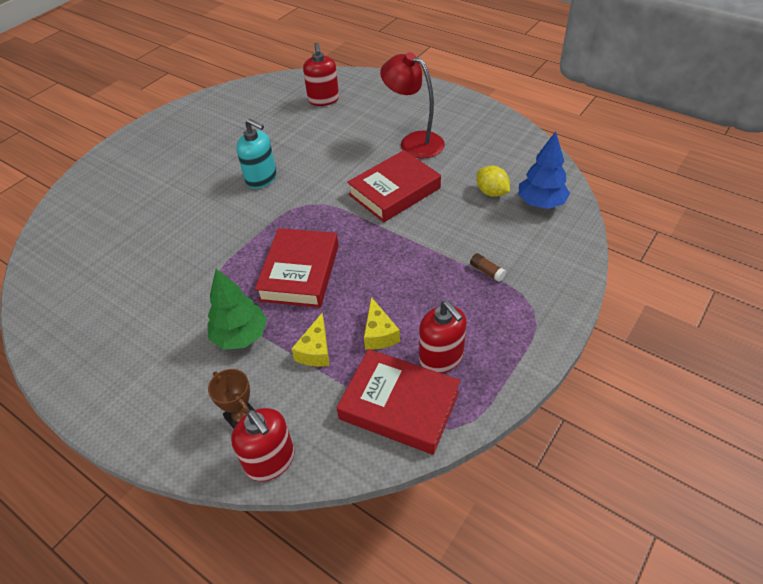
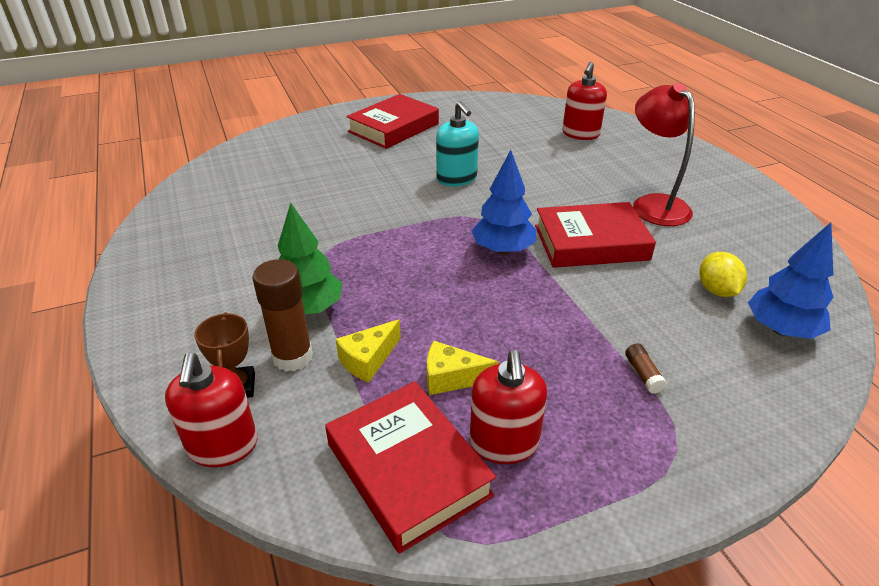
camera: 30 degrees right, 10 degrees down
red book [255,228,339,308] -> red book moved to [346,94,439,149]
yellow cheese [364,297,400,350] -> yellow cheese turned 75 degrees clockwise [427,341,499,395]
none -> brown glue stick [252,259,313,372]
none -> blue tree [471,150,536,254]

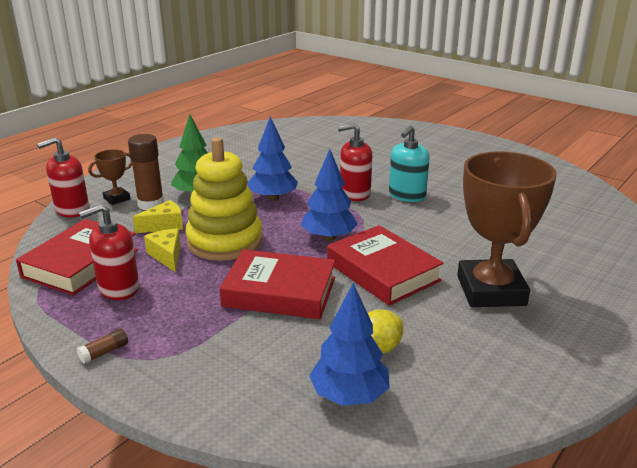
camera: 60 degrees right, 10 degrees down
yellow cheese [336,319,401,383] -> yellow cheese turned 135 degrees clockwise [133,200,183,233]
red book [346,94,439,149] -> red book moved to [220,249,335,319]
red soap dispenser [562,62,607,140] -> red soap dispenser moved to [338,123,372,201]
brown glue stick [625,343,667,394] -> brown glue stick moved to [77,329,128,364]
red lamp [633,83,695,226] -> brown trophy [457,151,557,307]
none -> yellow stacking toy [185,137,263,261]
none -> blue tree [248,117,298,201]

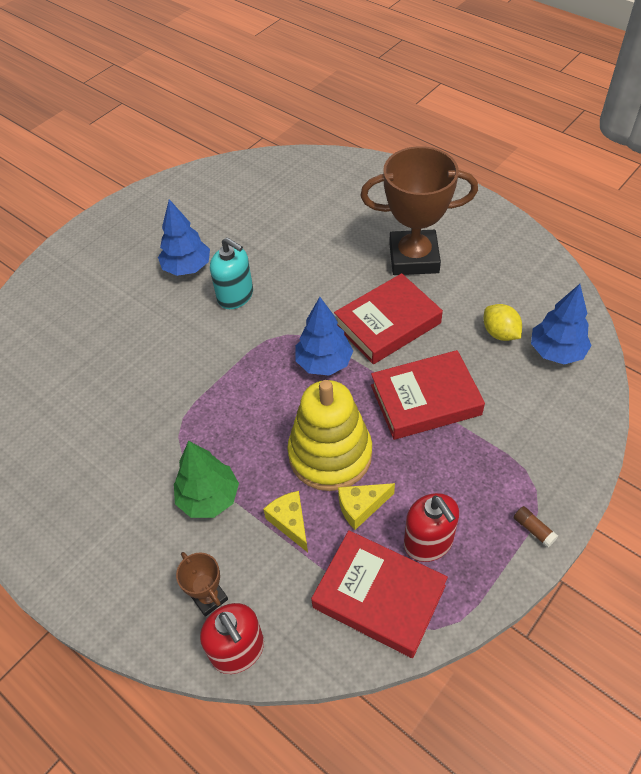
camera: 85 degrees left, 25 degrees up
brown glue stick [128,134,164,210] -> none
red book [220,249,335,319] -> red book turned 60 degrees clockwise [371,350,485,440]
blue tree [248,117,298,201] -> blue tree moved to [158,199,210,276]
red soap dispenser [338,123,372,201] -> none

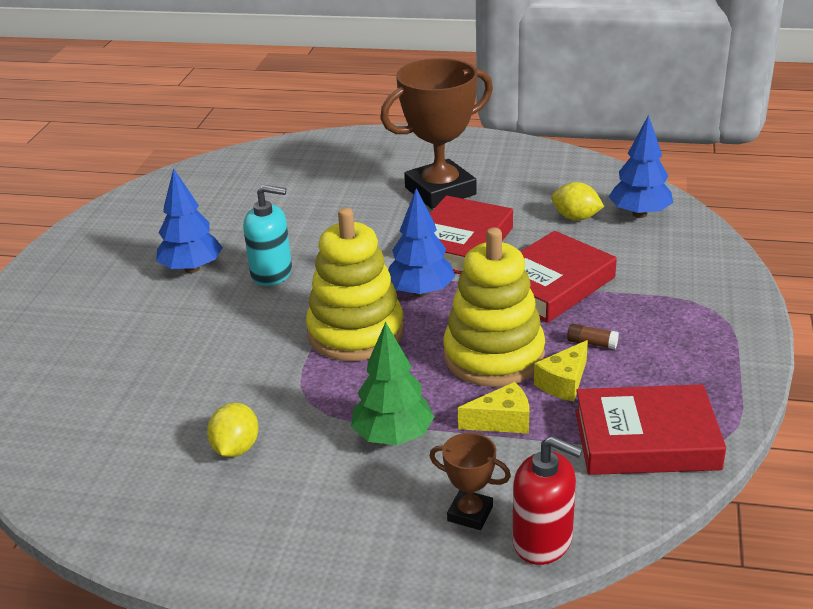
camera: 30 degrees left, 20 degrees down
yellow cheese [263,491,308,552] -> yellow cheese turned 135 degrees clockwise [458,382,529,434]
red soap dispenser [404,493,459,562] -> none
brown glue stick [514,506,558,548] -> brown glue stick moved to [567,324,619,349]
none -> yellow lemon [207,403,259,457]
none -> yellow stacking toy [306,208,404,361]

